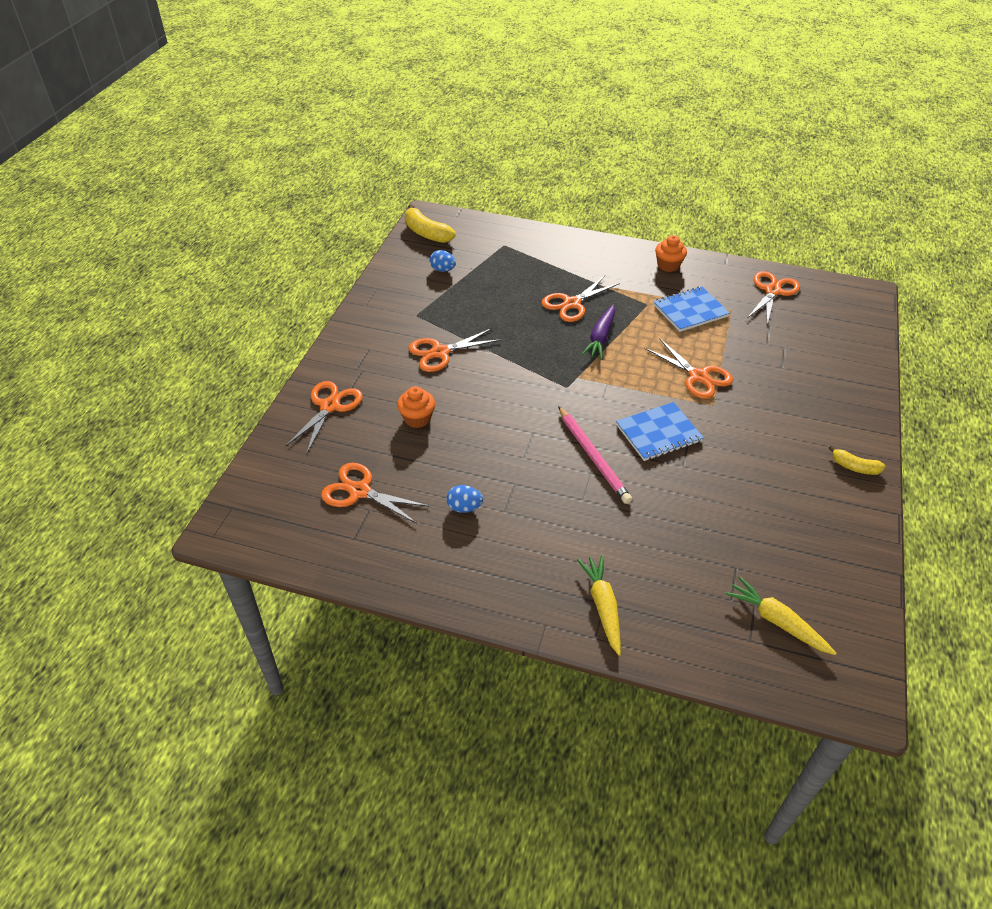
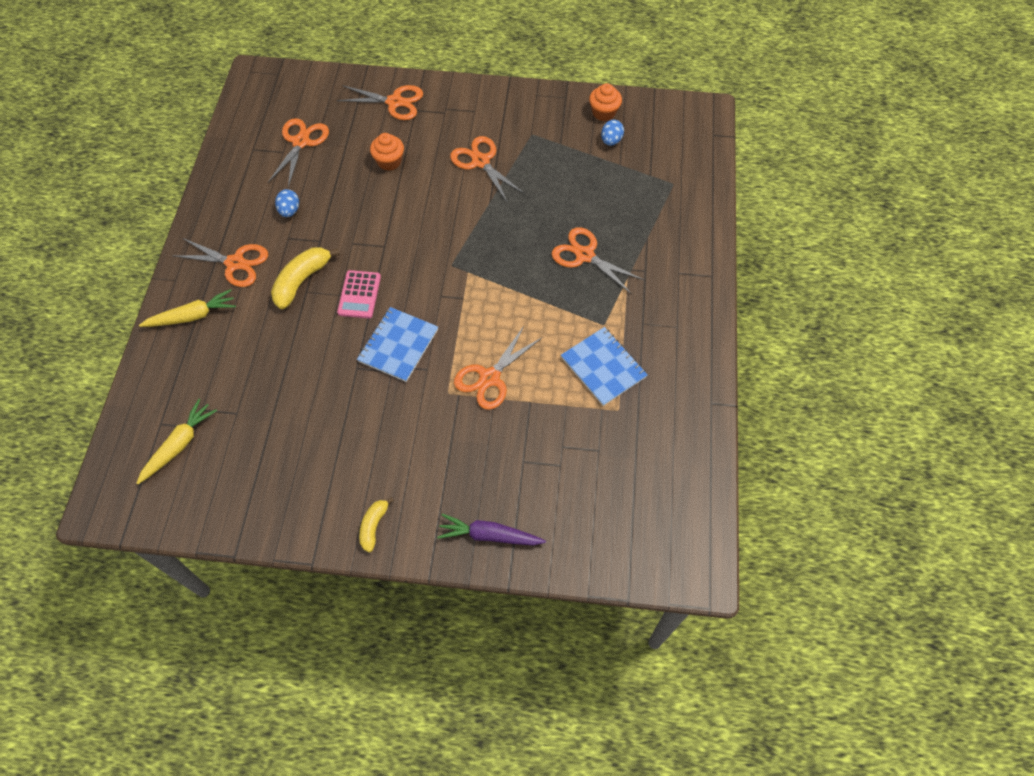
camera: 80 degrees right, 15 degrees up
yellow banana [405,204,456,243] -> yellow banana moved to [271,247,340,309]
pink pencil [558,406,632,504] -> pink calculator [337,270,381,319]
purple carrot [581,305,615,360] -> purple carrot moved to [437,513,546,545]
blue notebook [616,402,704,461] -> blue notebook turned 60 degrees clockwise [357,307,438,382]
orange cupcake [655,235,687,272] -> orange cupcake moved to [589,83,622,121]
orange scissors [747,271,800,325] -> orange scissors moved to [172,238,268,287]

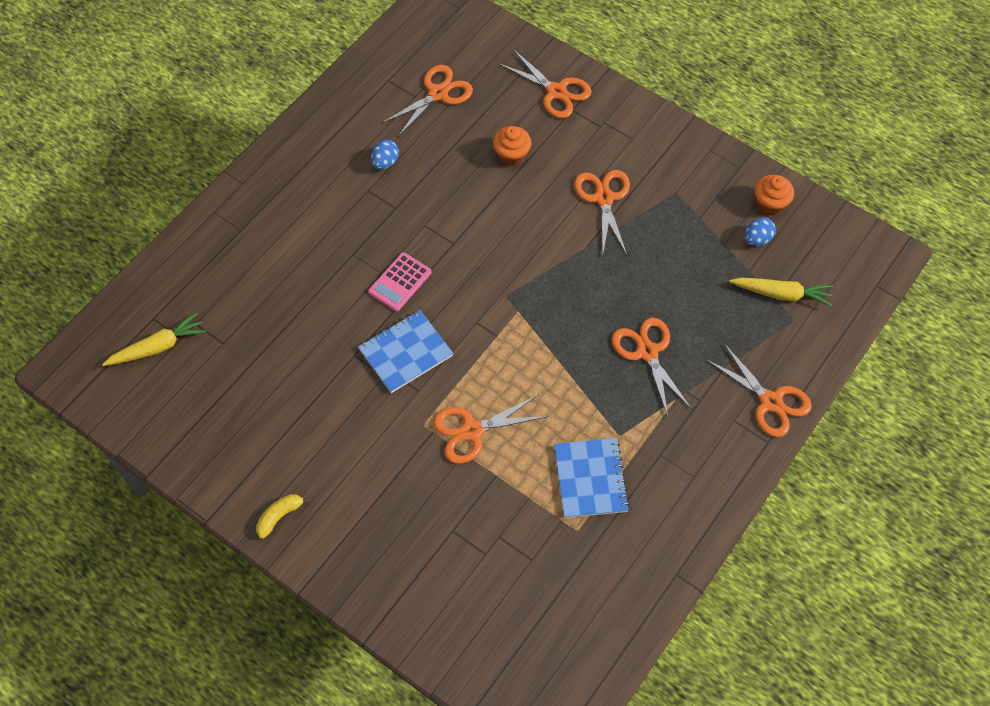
camera: 30 degrees right, 0 degrees up
yellow carrot [139,289,236,327] -> yellow carrot moved to [729,278,833,307]
orange scissors [172,238,268,287] -> orange scissors moved to [706,343,812,437]
yellow banana [271,247,340,309] -> none
purple carrot [437,513,546,545] -> none

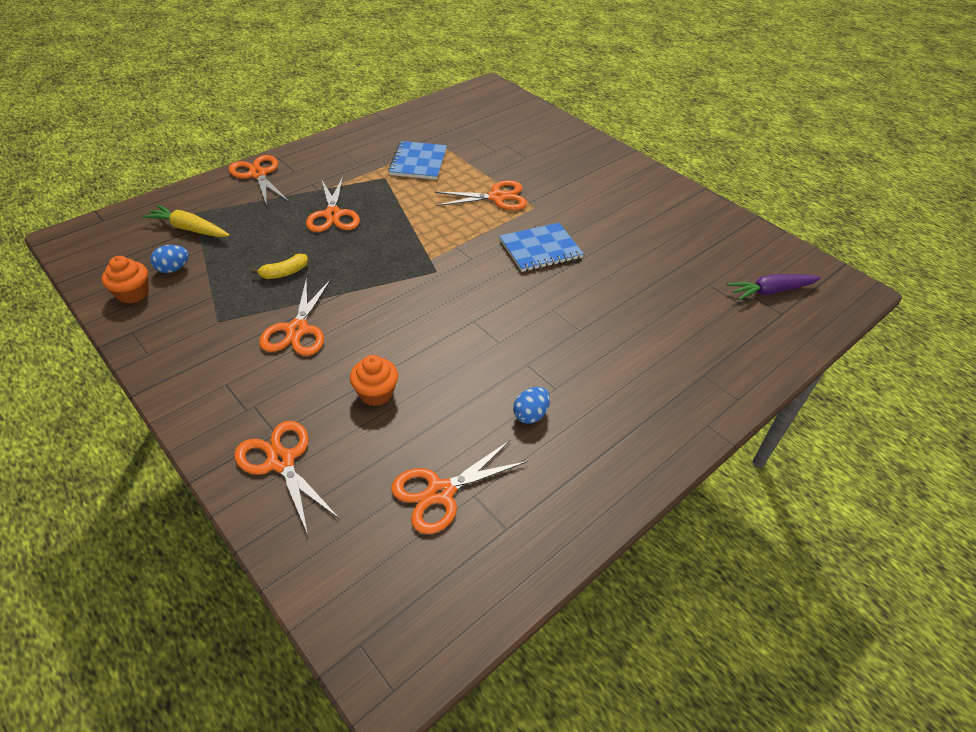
camera: 170 degrees left, 15 degrees down
yellow carrot [102,312,206,366] -> purple carrot [727,274,821,300]
yellow banana [256,494,310,539] -> yellow banana moved to [251,254,308,279]
pink calculator [368,252,432,312] -> none

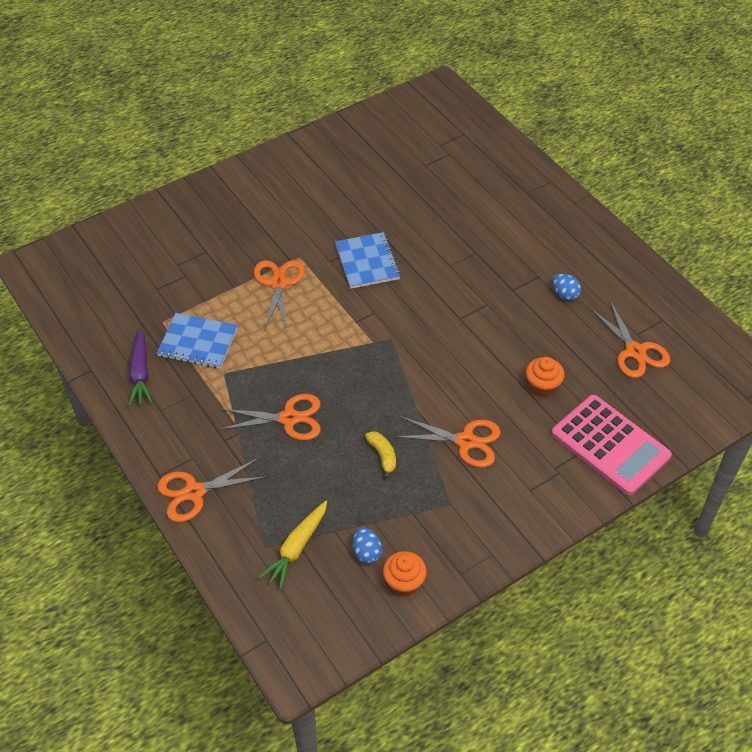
camera: 80 degrees left, 5 degrees up
orange scissors [234,421,340,535] -> pink calculator [551,395,672,495]
purple carrot [727,274,821,300] -> purple carrot moved to [129,329,153,406]

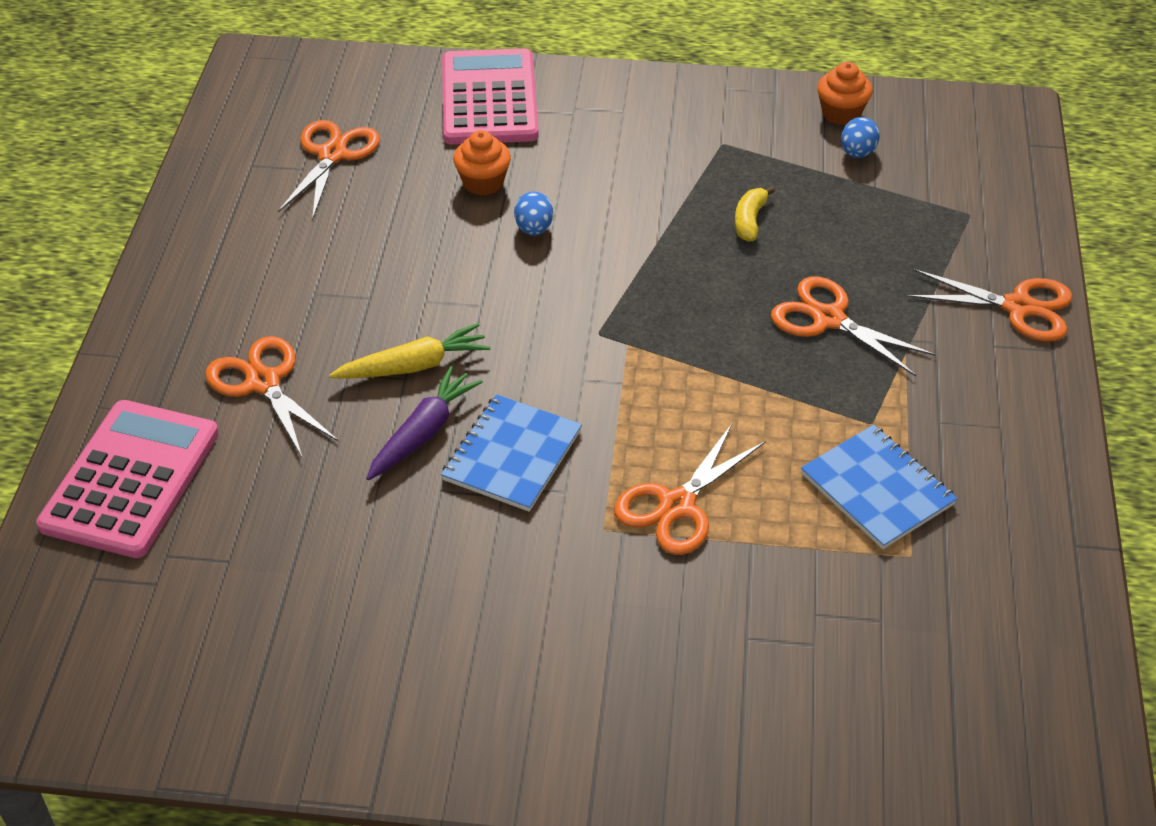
camera: 140 degrees left, 5 degrees down
purple carrot [129,329,153,406] -> purple carrot moved to [366,366,483,480]
yellow carrot [259,501,327,589] -> yellow carrot moved to [329,323,490,379]
orange scissors [394,416,501,468] -> orange scissors moved to [205,336,339,458]
blue egg [552,273,581,301] -> blue egg moved to [514,191,553,236]
none -> pink calculator [36,400,219,558]

